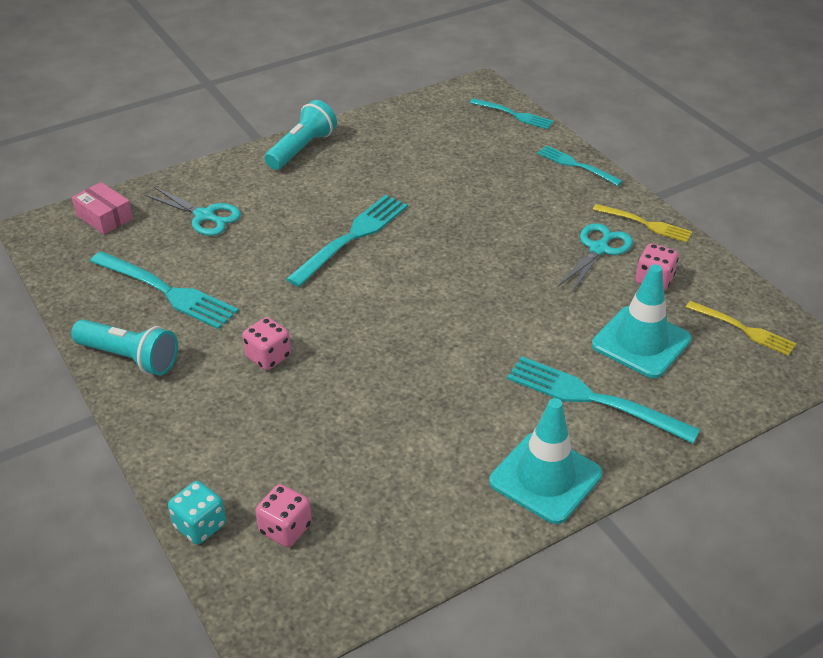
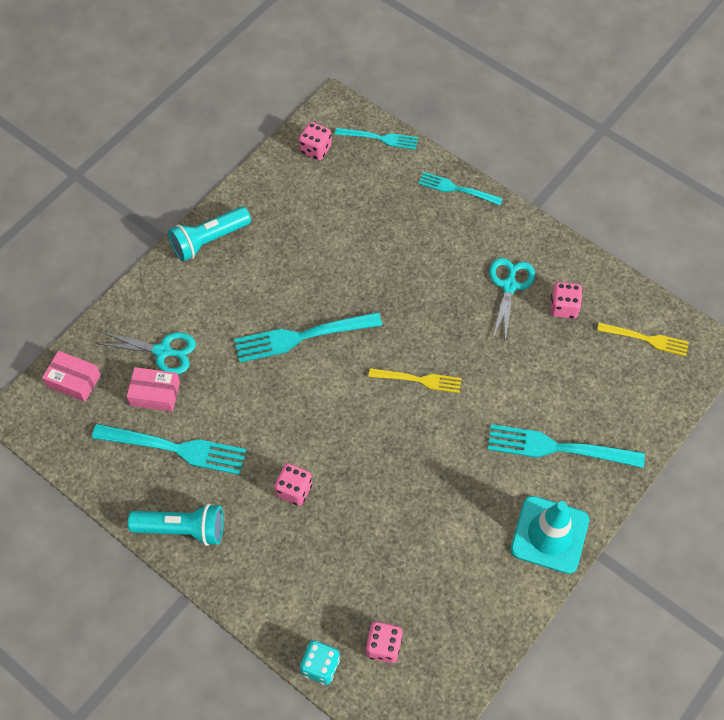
camera: 20 degrees left, 20 degrees up
turquoise flashlight [265,100,337,170] -> turquoise flashlight turned 135 degrees counterclockwise [168,207,251,261]
turquoise fork [286,195,408,287] -> turquoise fork turned 120 degrees counterclockwise [234,312,382,363]
turquoise traffic cone [592,264,691,378] -> none
yellow fork [593,204,692,243] -> yellow fork moved to [369,368,462,393]
none -> pink box [127,367,180,412]
none -> pink dice [299,122,332,160]

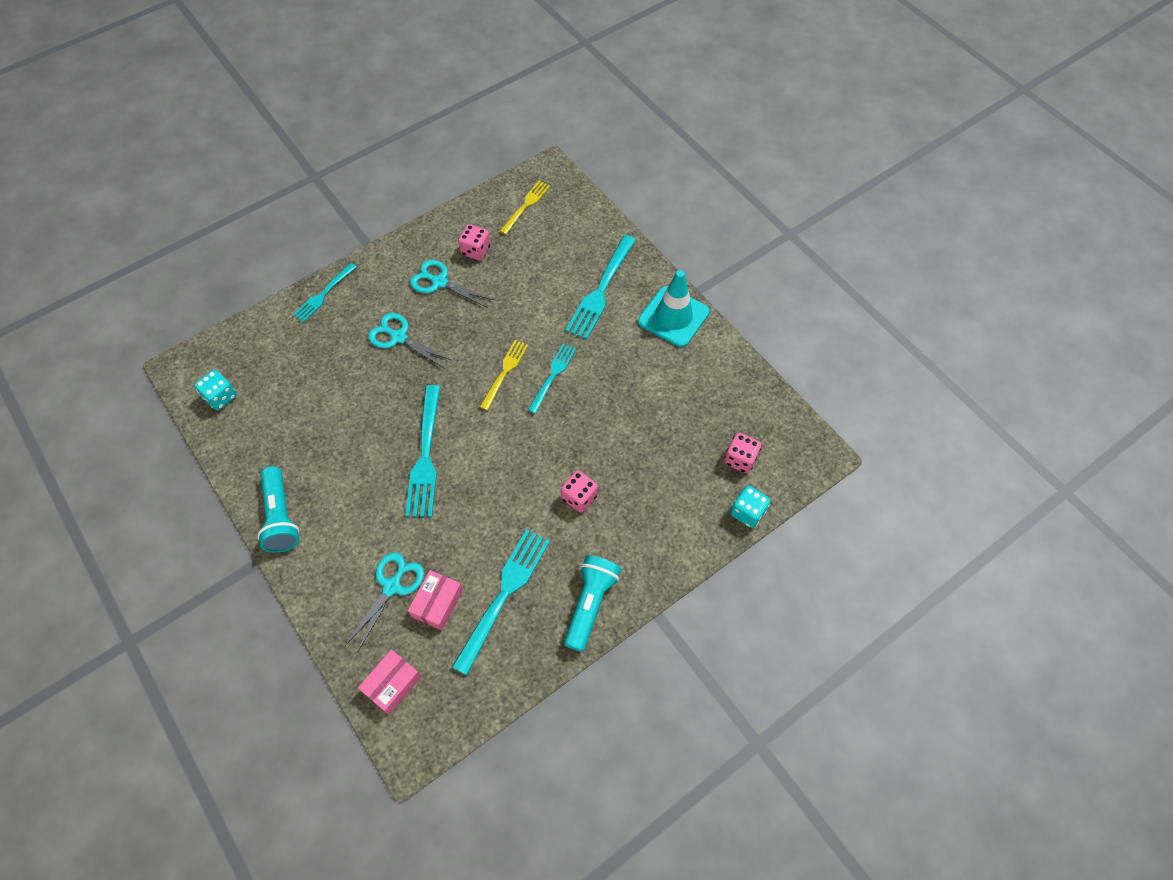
camera: 75 degrees left, 0 degrees up
pink dice [299,122,332,160] -> turquoise dice [194,370,237,410]
turquoise fork [335,128,418,150] -> turquoise fork moved to [528,344,576,414]
none -> turquoise scissors [368,313,451,368]

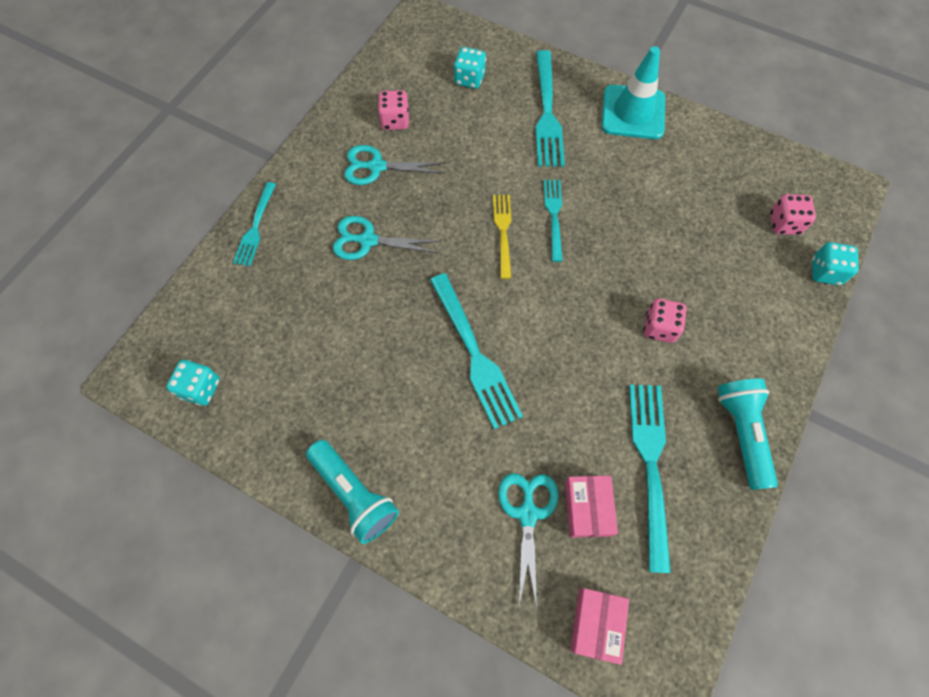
camera: 25 degrees left, 5 degrees up
yellow fork [500,181,550,235] -> none
none -> turquoise dice [453,47,486,89]

